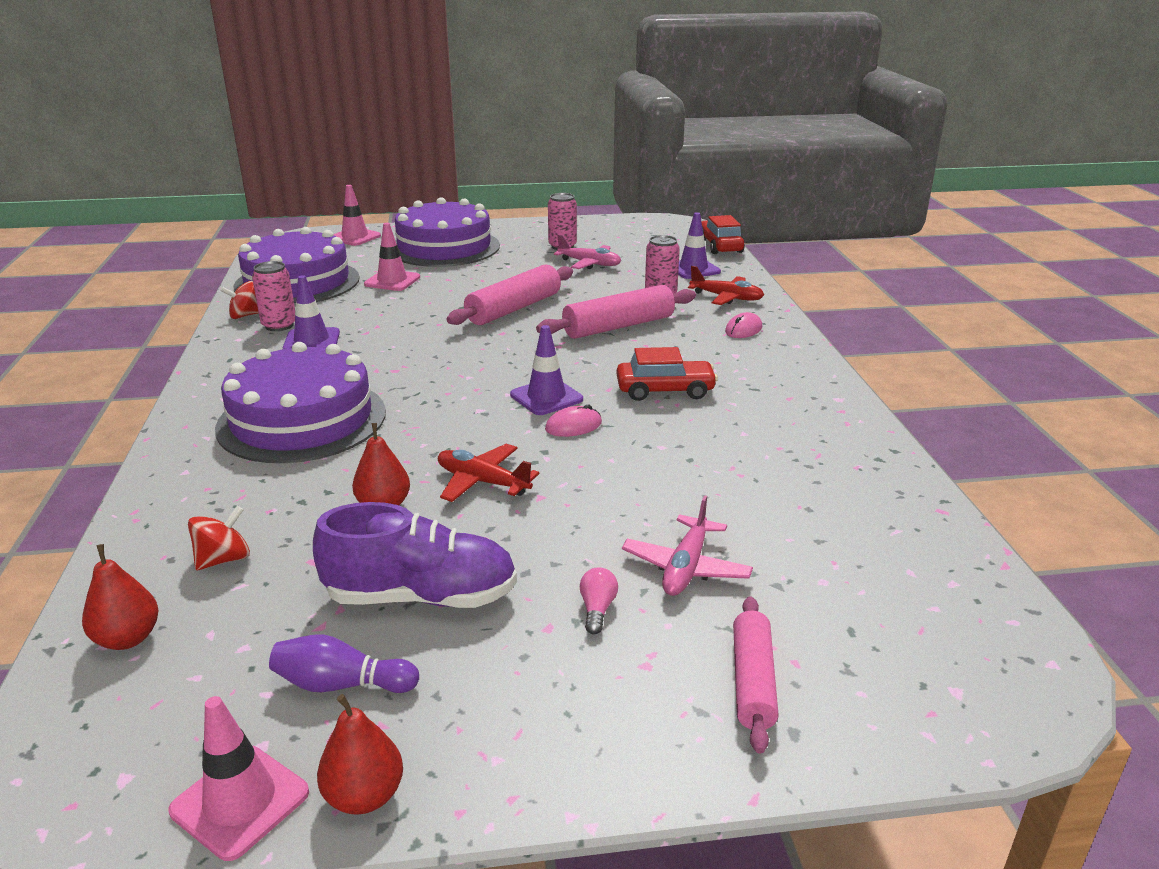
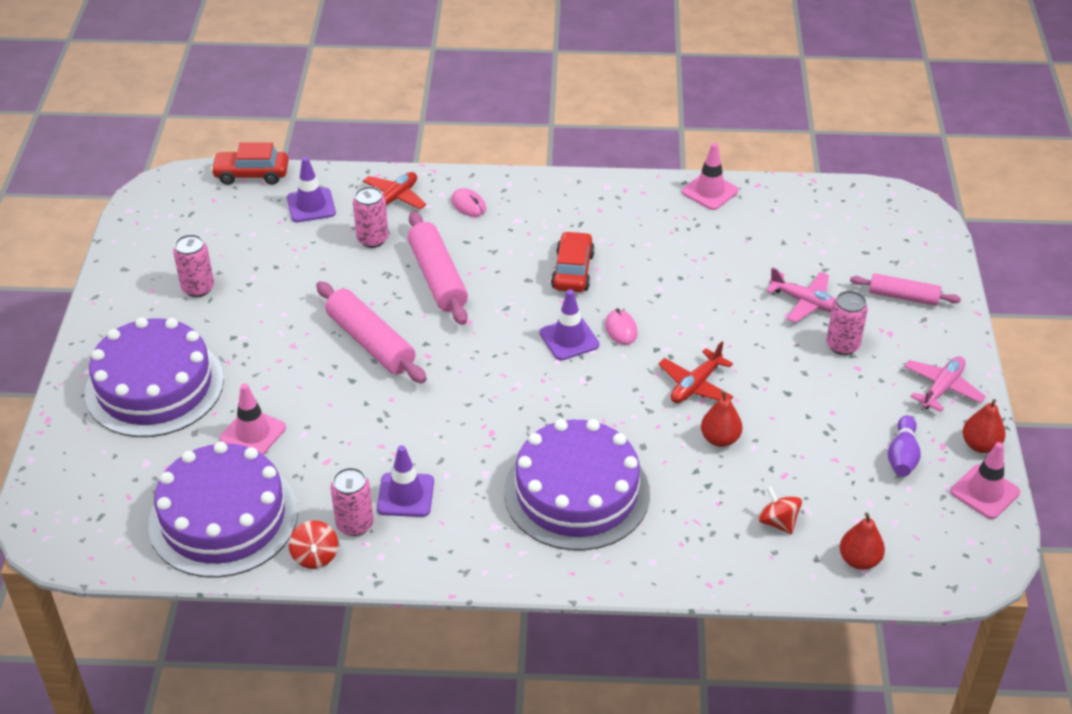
camera: 80 degrees left, 15 degrees up
purple shoe [313,502,517,608] -> none
pink traffic cone [333,185,381,246] -> pink traffic cone moved to [682,143,739,210]
pink plane [554,234,621,269] -> pink plane moved to [904,356,986,412]
pink light bulb [580,567,618,634] -> pink can [826,291,868,355]

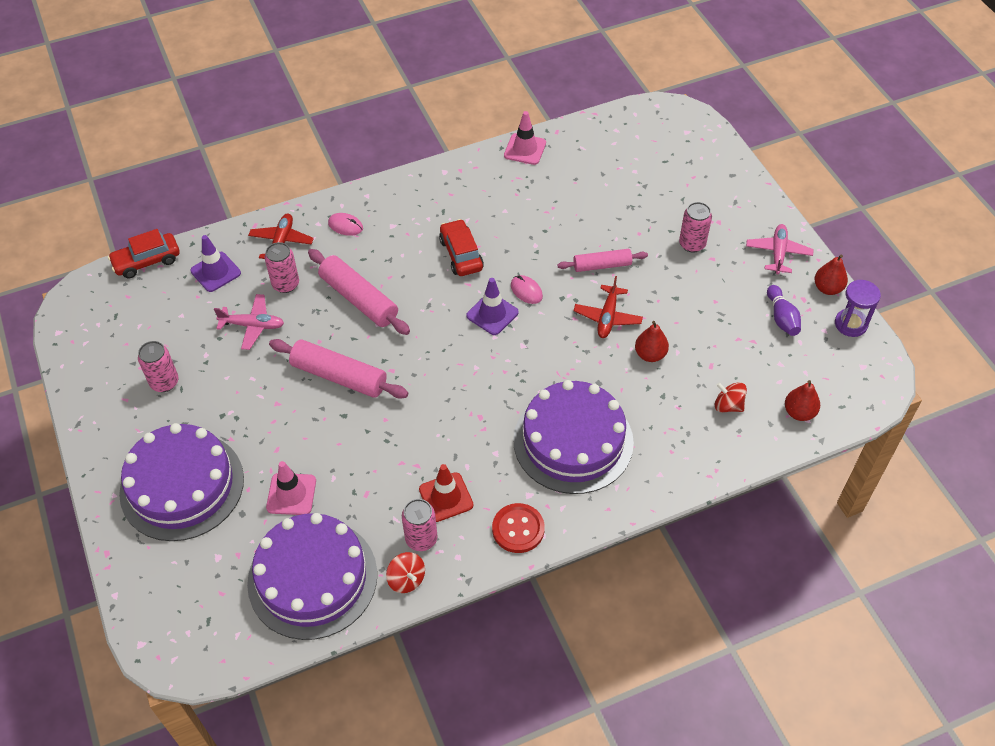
camera: 25 degrees left, 10 degrees up
purple traffic cone [377,445,434,517] -> red traffic cone [419,464,473,522]
pink plane [766,267,836,323] -> pink plane moved to [214,294,284,350]
pink rolling pin [850,273,961,306] -> pink rolling pin moved to [558,249,648,272]
pink traffic cone [951,442,1020,519] -> purple hourglass [835,280,881,337]
none -> red button [492,503,545,553]

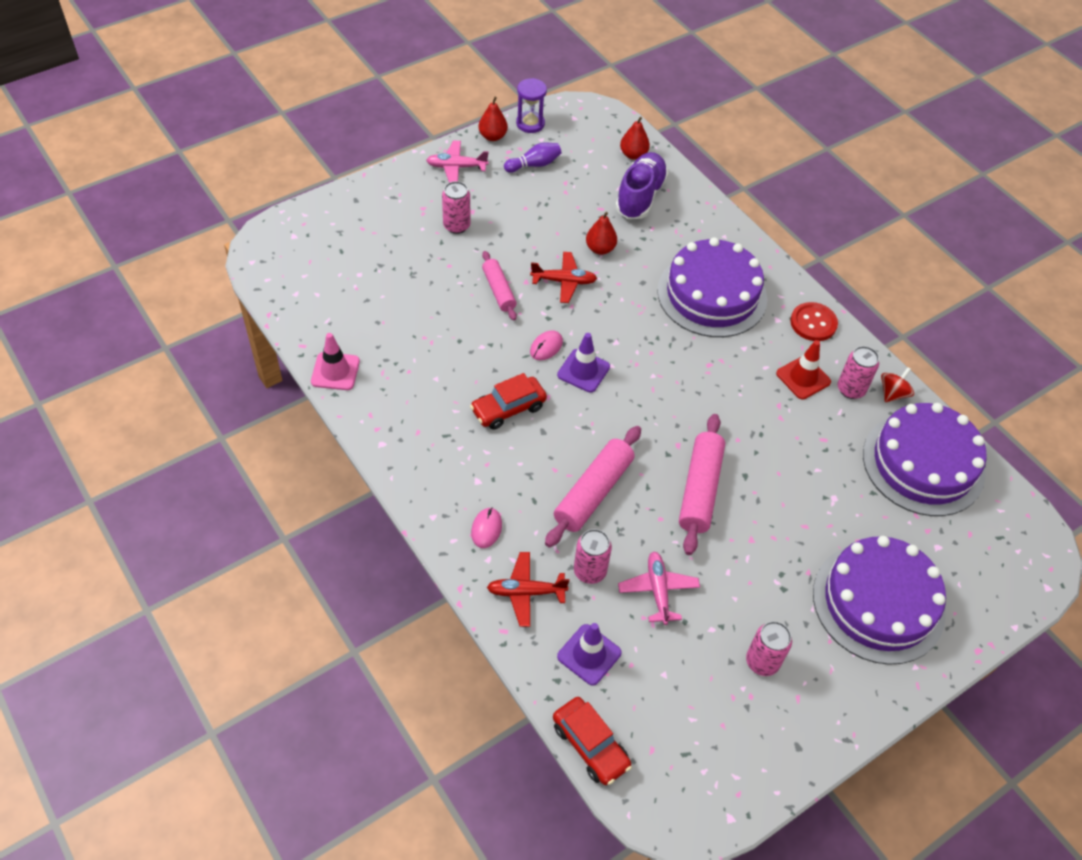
camera: 105 degrees left, 0 degrees up
pink traffic cone [266,461,316,515] -> none
red spinning top [715,382,747,412] -> purple shoe [615,152,669,219]

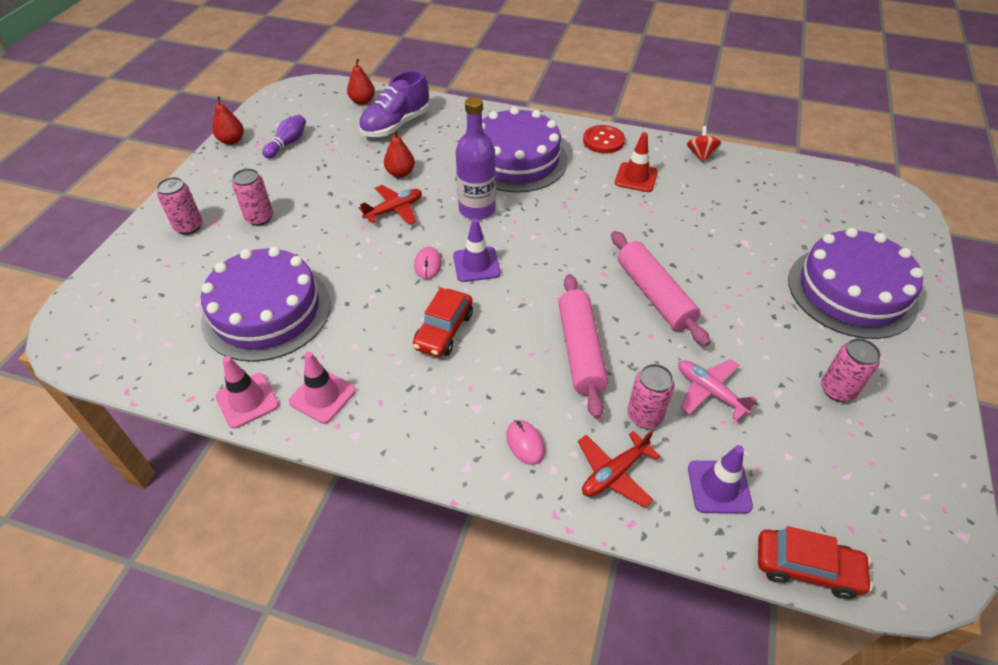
camera: 35 degrees left, 5 degrees down
pink plane [426,140,489,183] -> none
pink rolling pin [482,251,517,320] -> none
purple hourglass [516,78,547,133] -> none
purple shoe [615,152,669,219] -> purple shoe turned 120 degrees counterclockwise [359,70,430,137]
pink can [838,346,879,399] -> pink can moved to [156,177,202,235]
purple cake [863,403,987,516] -> purple cake moved to [201,247,331,362]
none -> pink traffic cone [289,352,356,424]
none -> purple bottle [456,97,496,220]

